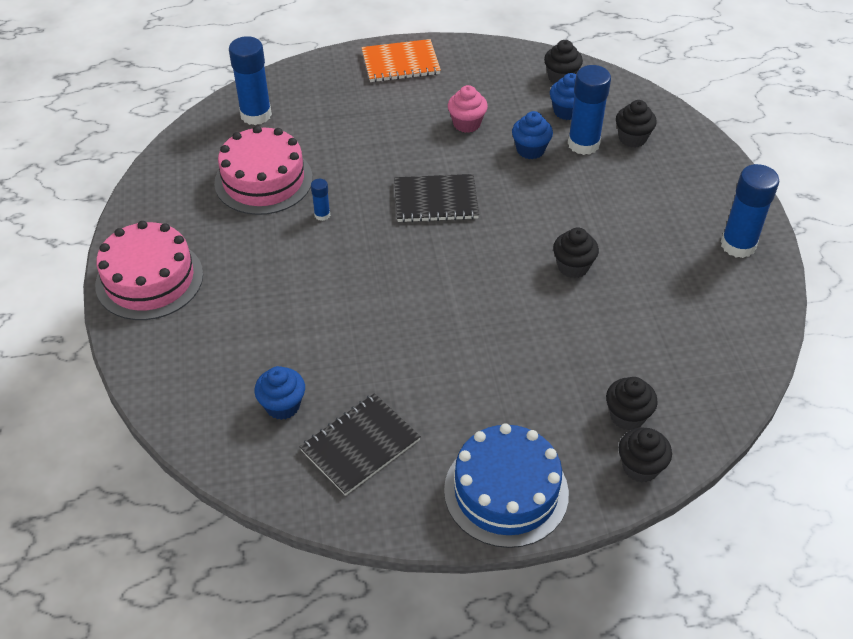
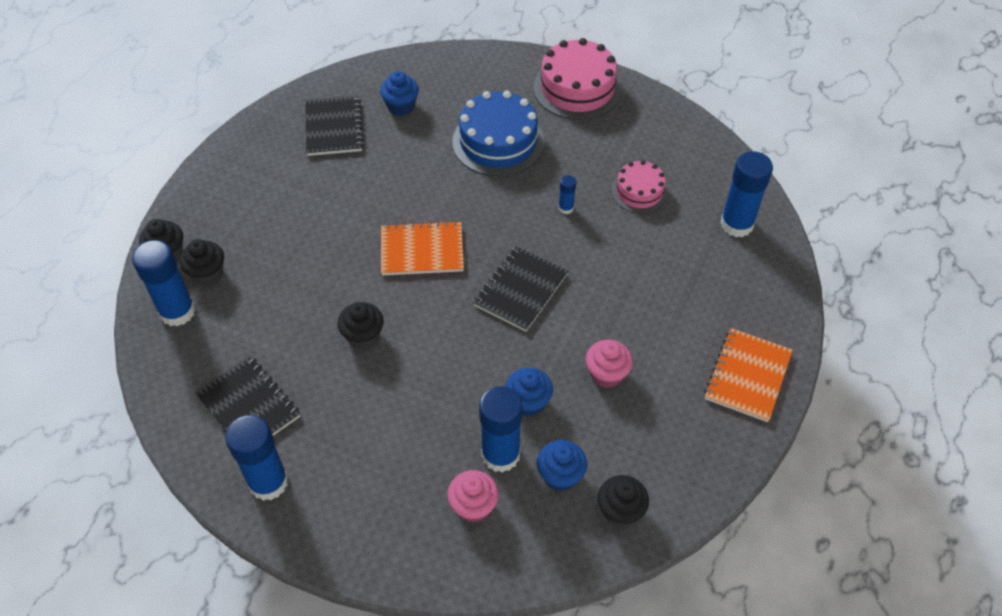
camera: 125 degrees right, 5 degrees up
pink cake [214,126,313,215] -> pink cake [611,160,668,213], size x0.59
blue cake [444,423,569,548] -> blue cake moved to [452,91,544,176]
black cupcake [616,100,657,148] -> pink cupcake [447,470,499,523]
none -> blue glue stick [132,240,196,326]
none -> black notebook [195,356,300,436]
none -> orange notebook [381,221,464,276]

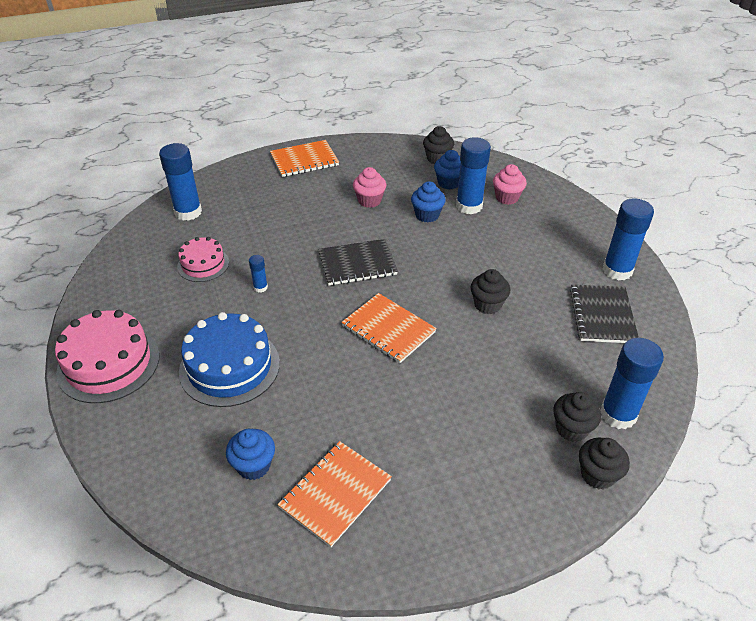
camera: 135 degrees left, 10 degrees down
black notebook [305,96,364,156] -> orange notebook [277,441,392,547]

